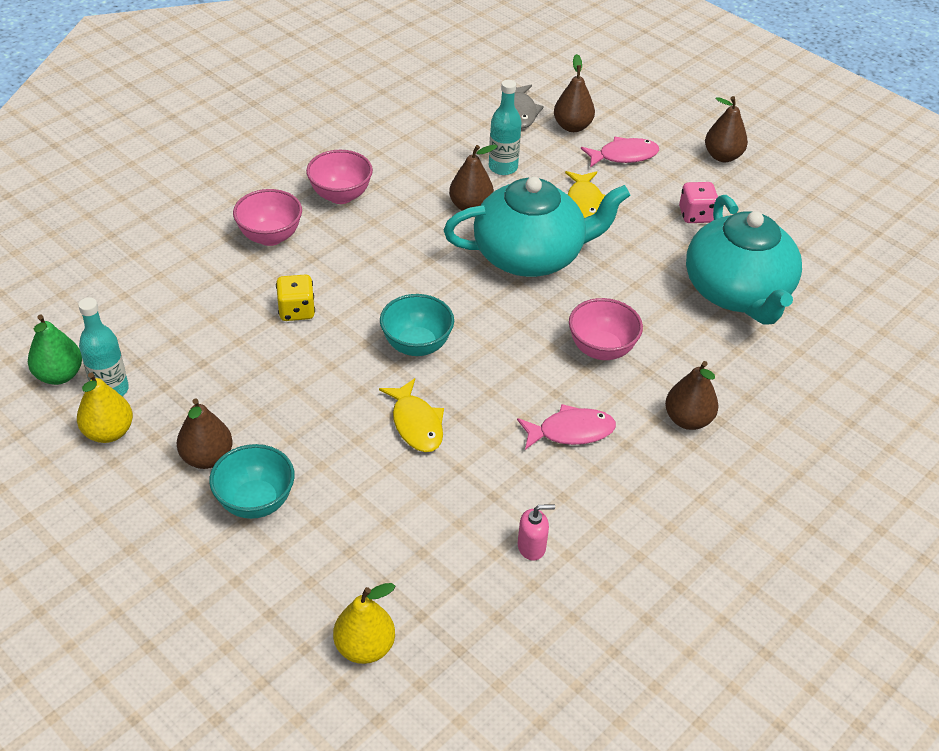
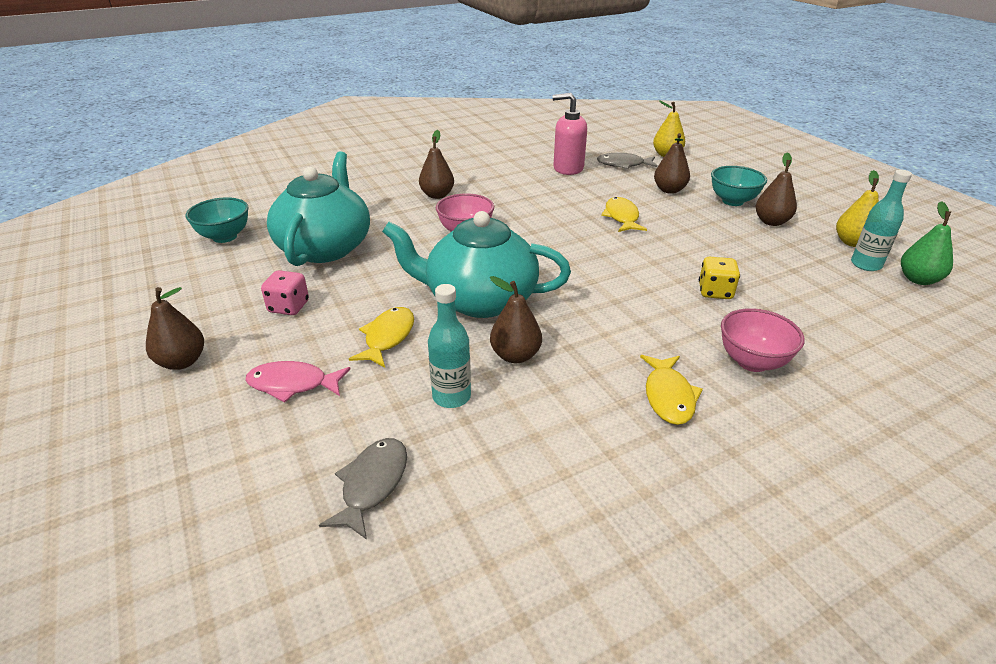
camera: 160 degrees left, 10 degrees down
pink bowl [306,150,373,204] -> yellow fish [640,355,703,425]
turquoise bowl [380,294,454,356] -> turquoise bowl moved to [185,197,249,243]
pink fish [517,404,616,450] -> none
pink soap dispenser [517,504,555,561] -> pink soap dispenser [553,93,587,175], size x1.90
brown pear [554,54,595,132] -> brown pear moved to [654,133,690,194]
none -> grey fish [597,153,658,169]

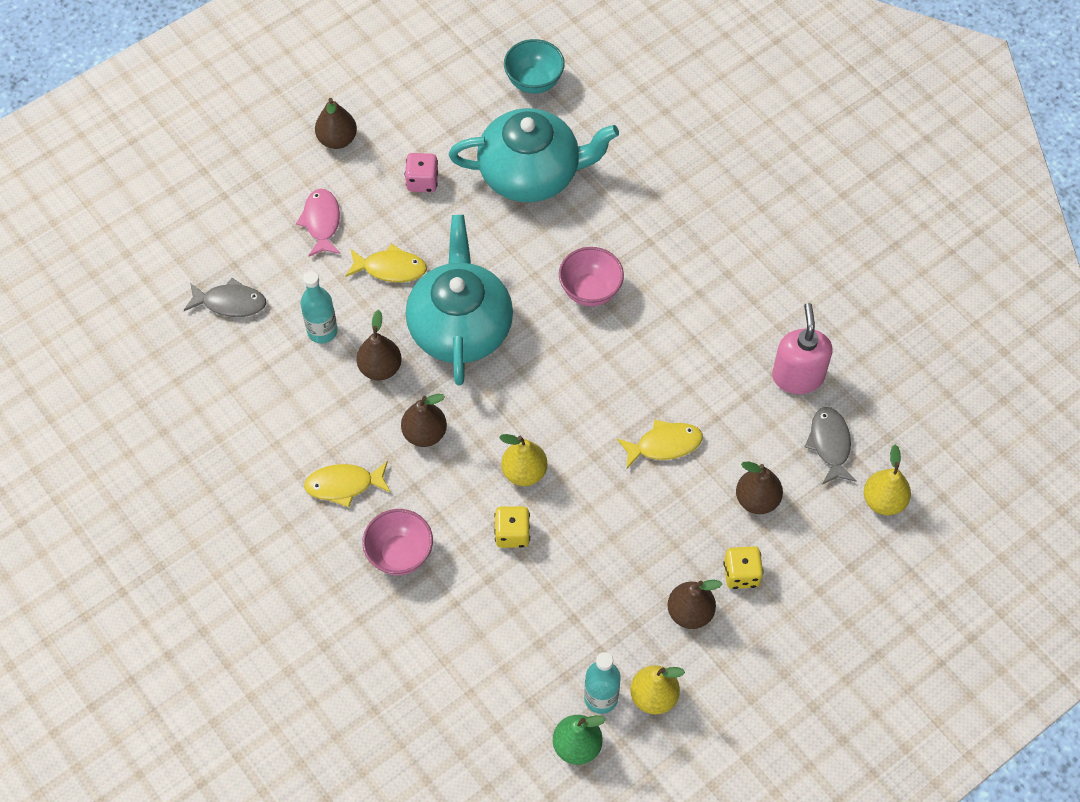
camera: 80 degrees right, 25 degrees up
brown pear [419,130,454,199] -> brown pear moved to [401,394,447,447]
turquoise bowl [711,166,767,206] -> yellow dice [723,546,764,589]
none -> yellow pear [499,434,548,486]

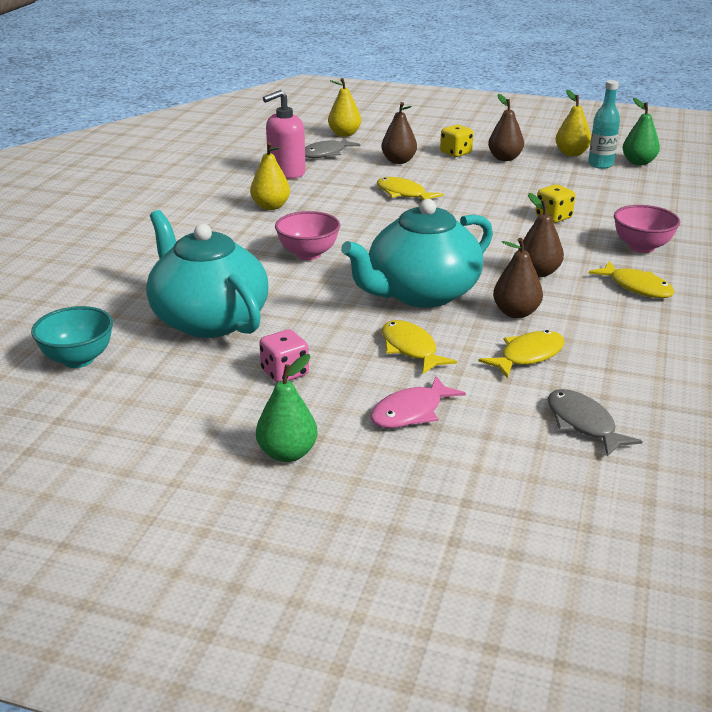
camera: 125 degrees left, 30 degrees down
turquoise bottle [300,271,338,344] -> yellow fish [478,330,565,378]
brown pear [315,98,357,149] -> green pear [256,354,318,462]
yellow pear [499,434,548,486] -> yellow pear moved to [250,142,290,210]

